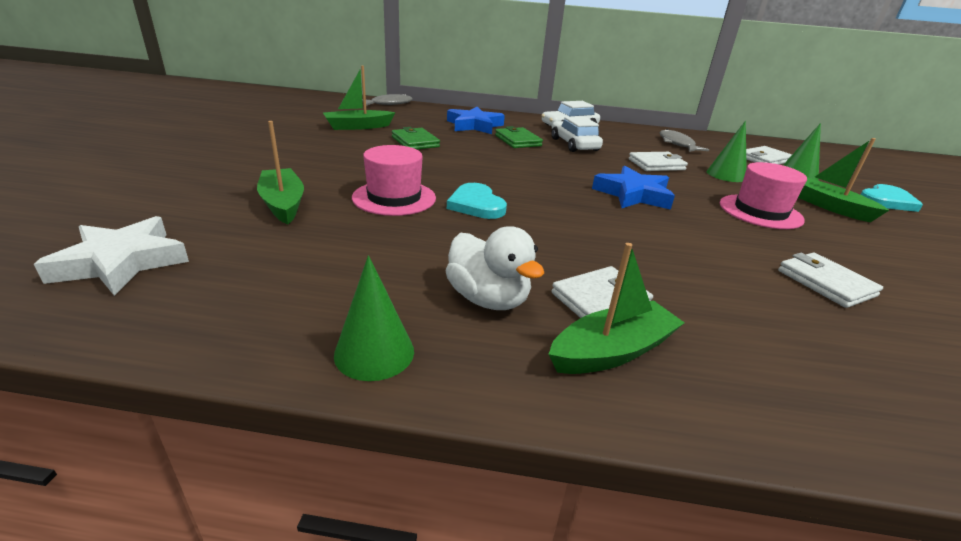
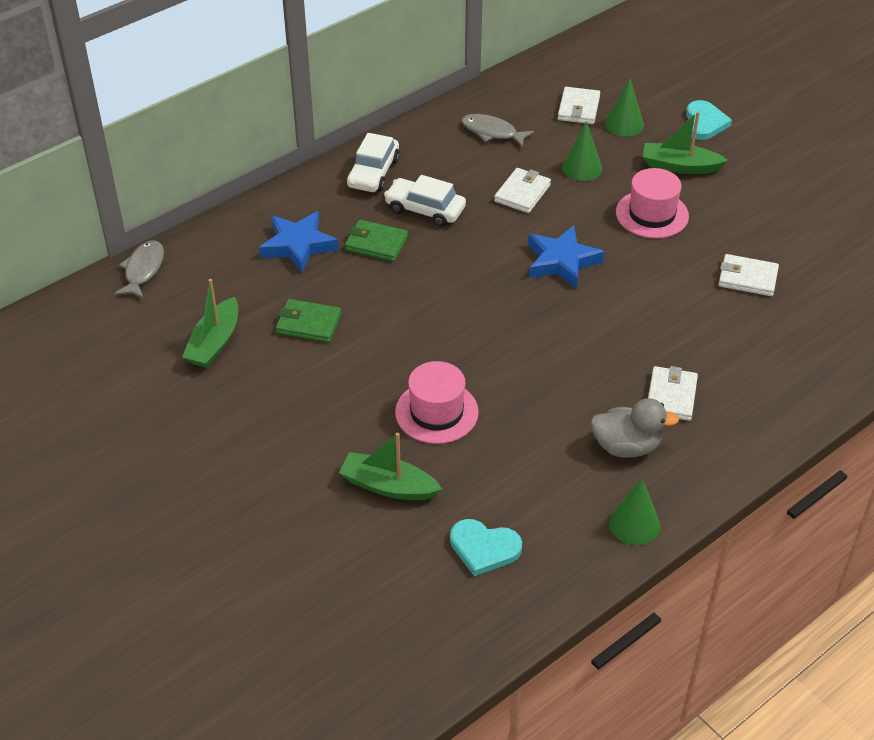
camera: 45 degrees left, 15 degrees up
white star [34,216,189,296] -> none
white duck [445,226,544,310] -> grey duck [590,398,679,458]
turquoise heart [447,183,507,219] -> turquoise heart moved to [450,519,522,576]
green boat [549,243,685,374] -> none

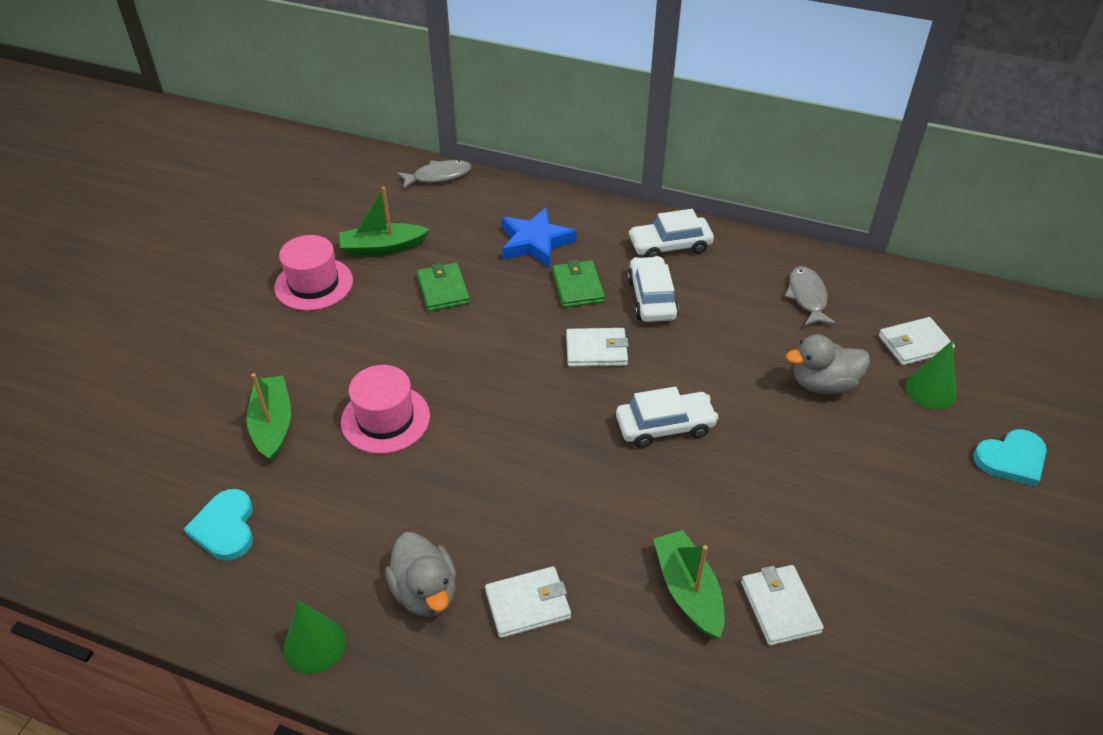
camera: 60 degrees right, 0 degrees up
white wallet [494,168,551,213] -> white wallet moved to [566,328,629,367]
blue star [528,225,605,289] -> white car [616,387,719,448]
green cone [562,121,602,181] -> grey duck [786,335,870,394]
pink hat [616,168,689,238] -> pink hat moved to [274,235,353,311]
green boat [643,111,728,174] -> green boat moved to [653,530,725,639]

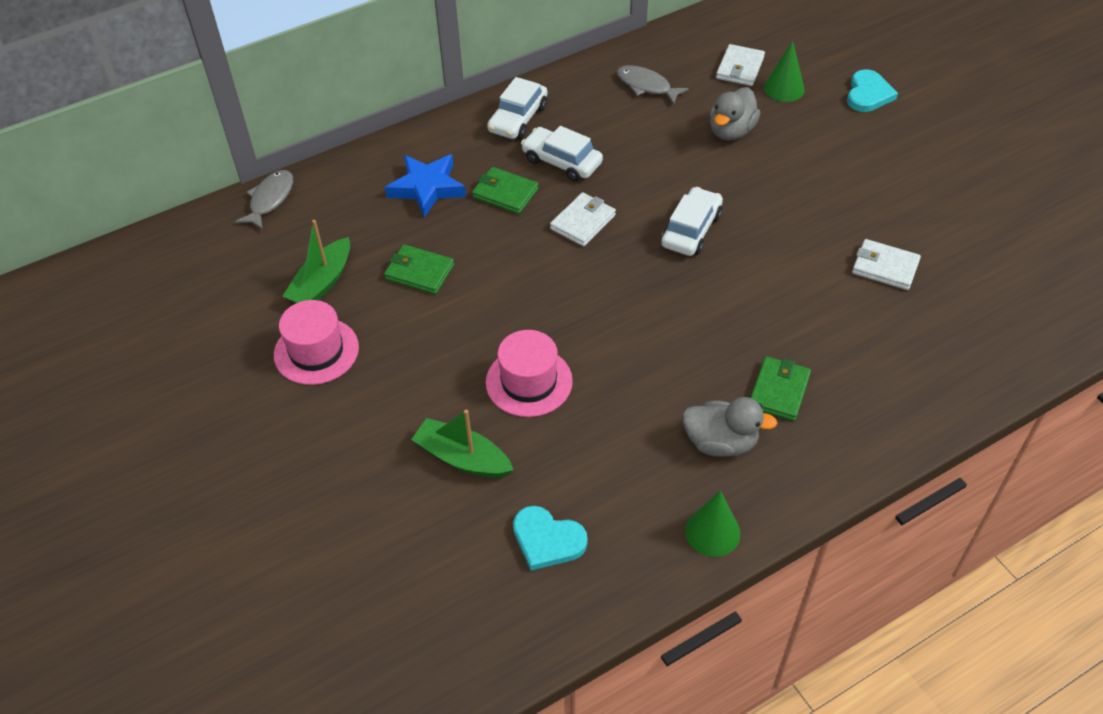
camera: 50 degrees left, 5 degrees up
white wallet [485,566,571,638] -> green wallet [750,356,811,421]
green boat [653,530,725,639] -> none

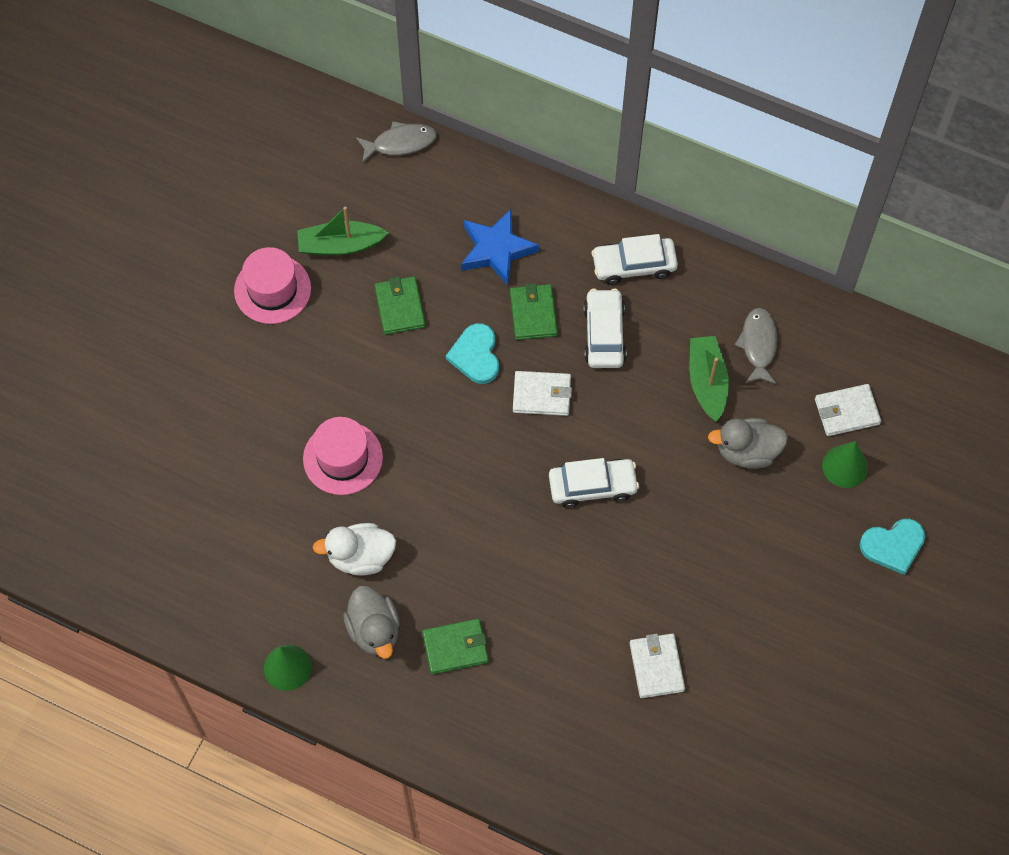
camera: 55 degrees right, 15 degrees up
green boat [411,410,514,478] -> green boat moved to [690,336,729,422]
turquoise heart [513,506,588,570] -> turquoise heart moved to [446,323,499,384]
none -> white duck [313,523,396,576]

